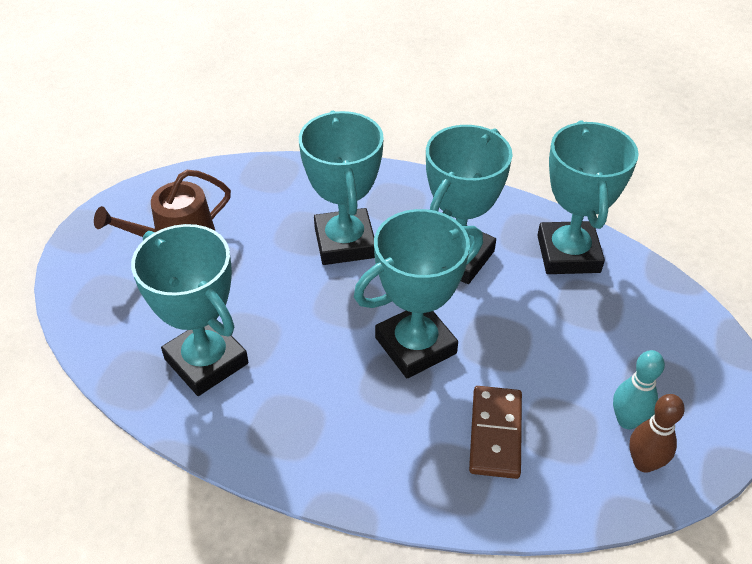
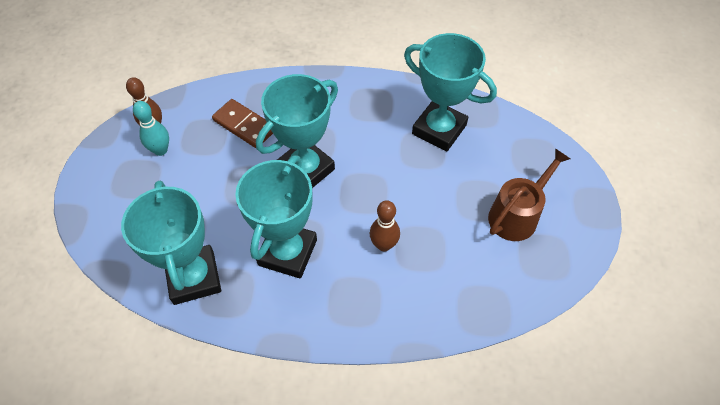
camera: 165 degrees right, 10 degrees up
turquoise trophy [299,111,384,265] -> brown bowling pin [370,200,400,251]
brown domino [469,386,522,479] -> brown domino turned 45 degrees counterclockwise [212,99,273,148]

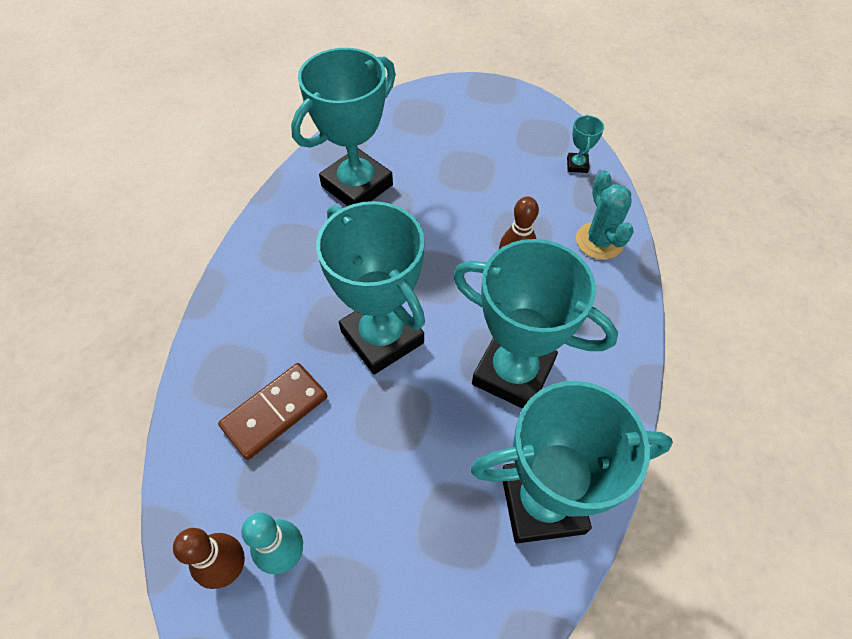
camera: 80 degrees left, 0 degrees up
brown watering can [488,148,570,241] -> none
none -> turquoise trophy [567,115,604,173]
none -> turquoise cactus [576,171,634,260]

